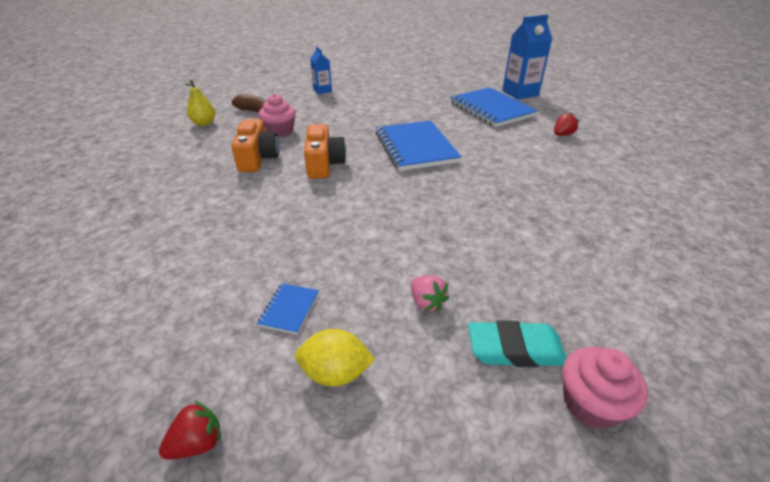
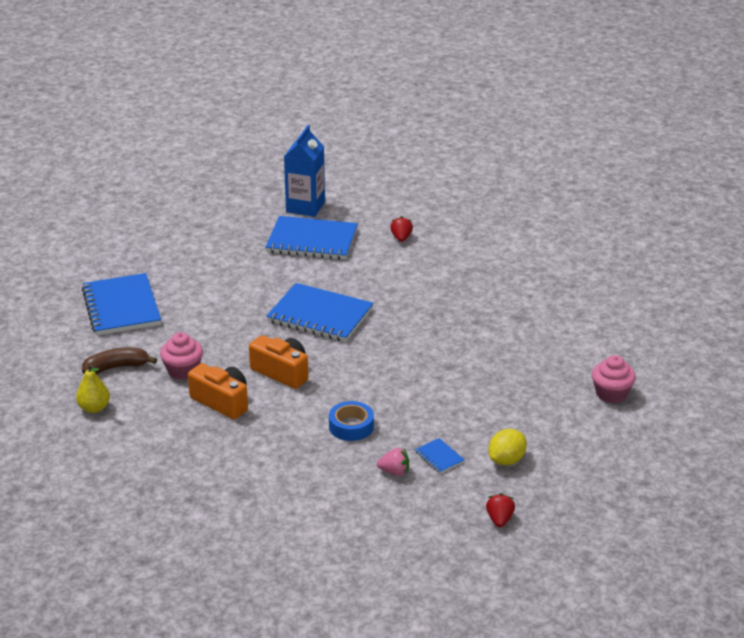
camera: 50 degrees left, 5 degrees down
blue carton [310,46,332,94] -> blue notebook [81,273,161,335]
pink strawberry [411,275,449,312] -> pink strawberry moved to [377,448,409,476]
turquoise eraser [468,320,567,367] -> none
none -> blue tape [329,401,374,441]

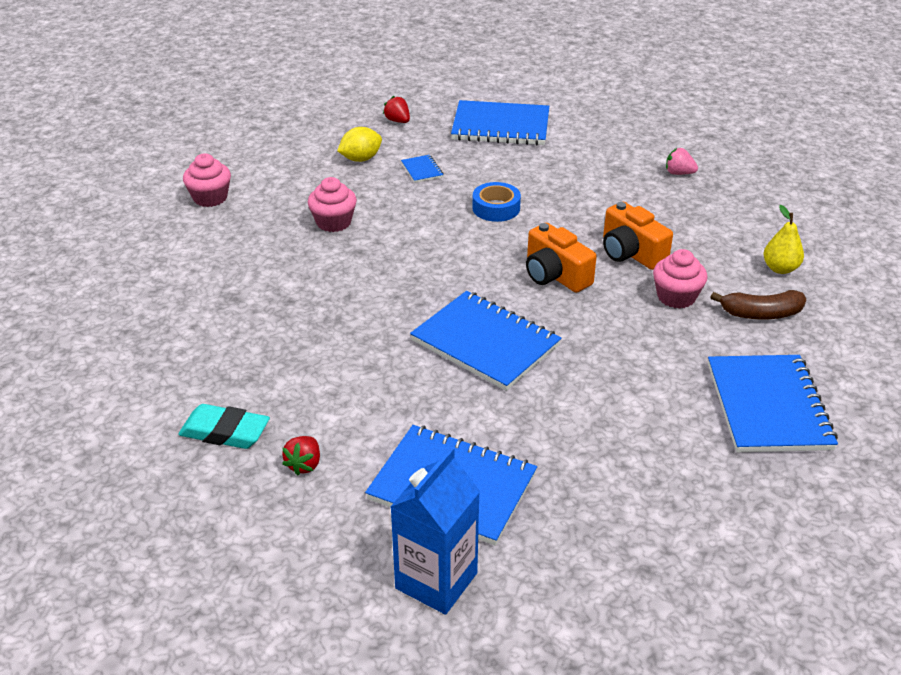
camera: 165 degrees left, 5 degrees up
pink strawberry [377,448,409,476] -> pink strawberry moved to [666,148,698,175]
red strawberry [486,493,515,527] -> red strawberry turned 120 degrees clockwise [383,96,410,123]
none -> turquoise eraser [178,404,270,449]
none -> pink cupcake [308,177,357,232]
none -> blue notebook [451,100,549,145]

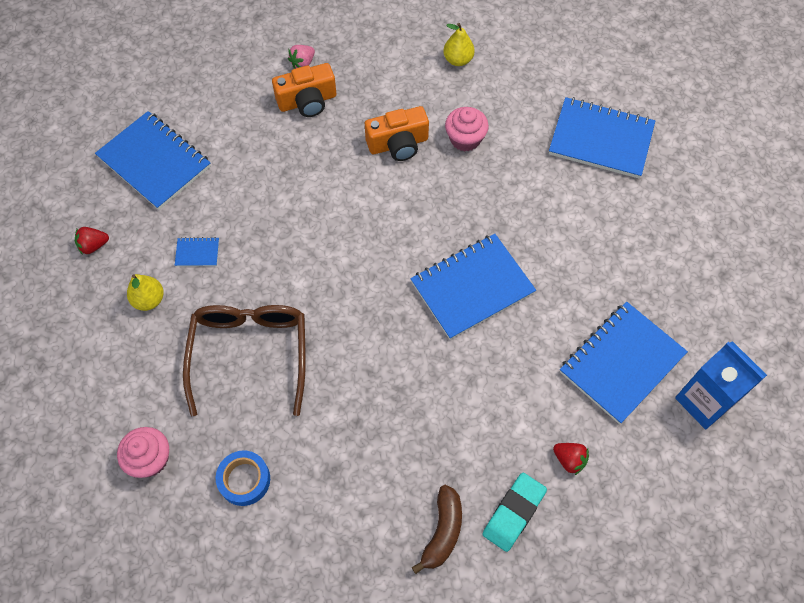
camera: 70 degrees left, 25 degrees up
pink cupcake [308,177,357,232] -> brown glasses [183,305,306,416]
yellow lemon [337,127,382,162] -> yellow pear [127,274,164,311]
blue notebook [451,100,549,145] -> blue notebook turned 75 degrees counterclockwise [95,111,211,210]
blue tape [472,182,521,222] -> blue tape moved to [216,450,270,506]
orange camera [526,222,597,293] -> orange camera moved to [272,63,336,117]
brown banana [710,290,806,319] -> brown banana moved to [412,485,462,574]

